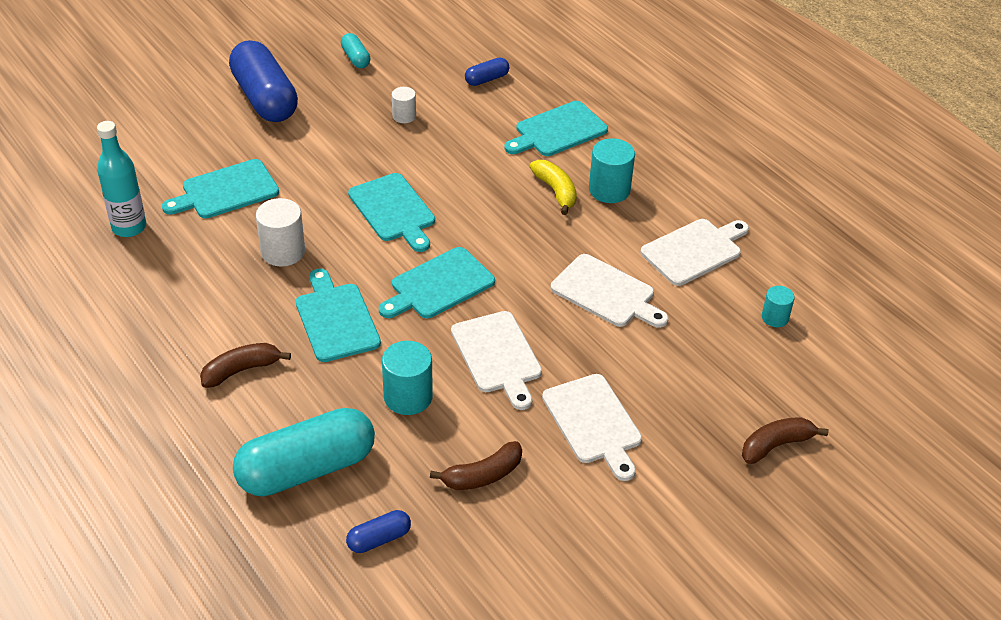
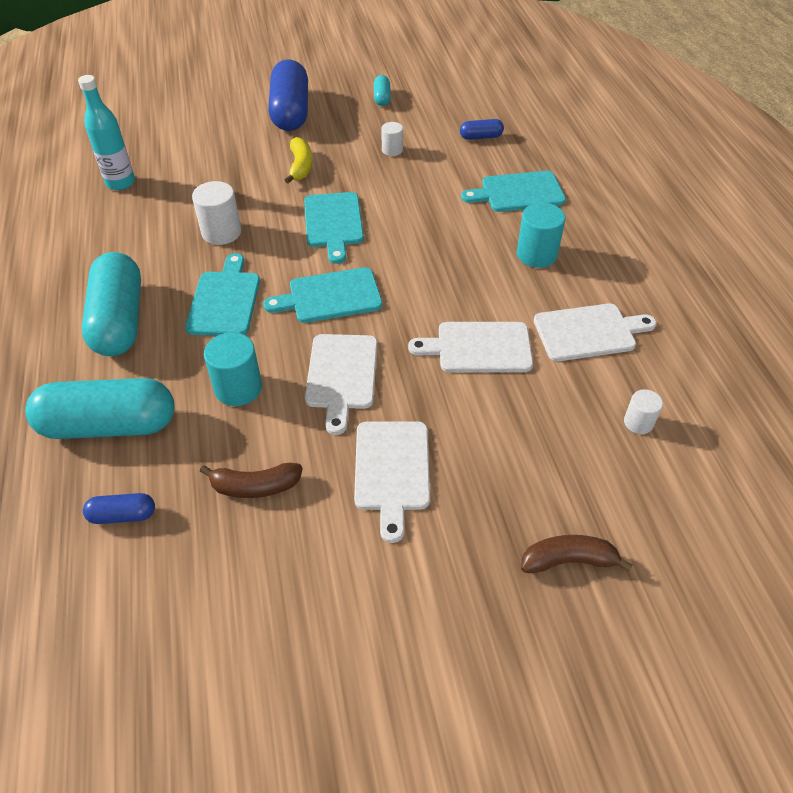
camera: 25 degrees right, 5 degrees up
turquoise cutting board [162,159,279,218] -> none
brown banana [200,343,291,388] -> turquoise capsule [82,252,141,356]
yellow banana [530,160,577,215] -> yellow banana moved to [285,137,312,184]
white cutting board [551,254,669,328] -> white cutting board turned 120 degrees clockwise [408,322,533,372]
turquoise cylinder [762,286,795,327] -> white cylinder [624,389,663,434]

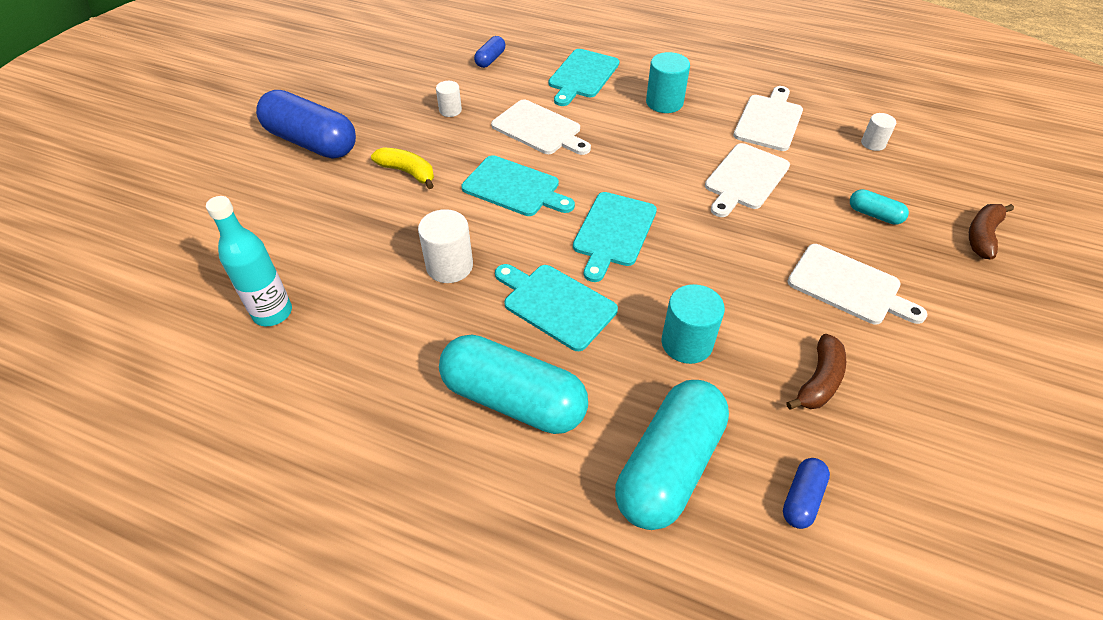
camera: 55 degrees left, 0 degrees up
white cutting board [305,334,377,435] -> white cutting board moved to [491,100,591,155]
turquoise capsule [374,75,391,106] -> turquoise capsule moved to [850,189,909,225]

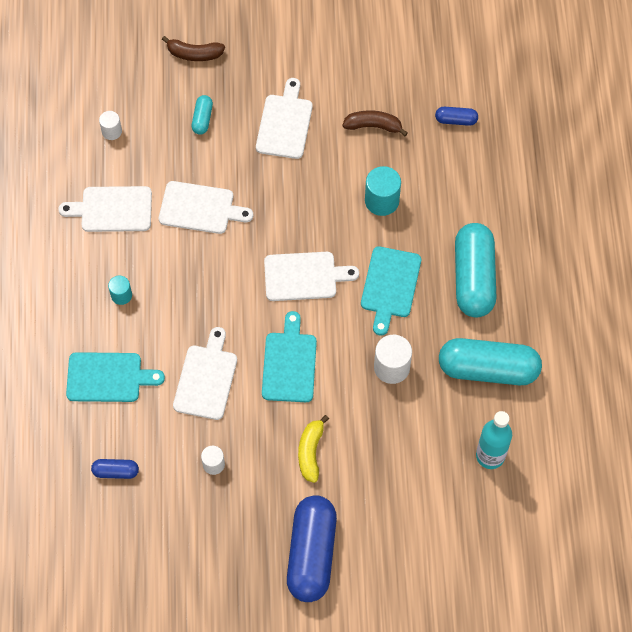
camera: 115 degrees left, 15 degrees up
turquoise cutting board [573,192,657,282] -> white cutting board [264,252,359,301]
turquoise capsule [615,380,729,530] -> turquoise capsule moved to [439,338,542,385]
turquoise cylinder [646,52,690,113] -> turquoise cylinder [108,275,132,305], size x0.60

